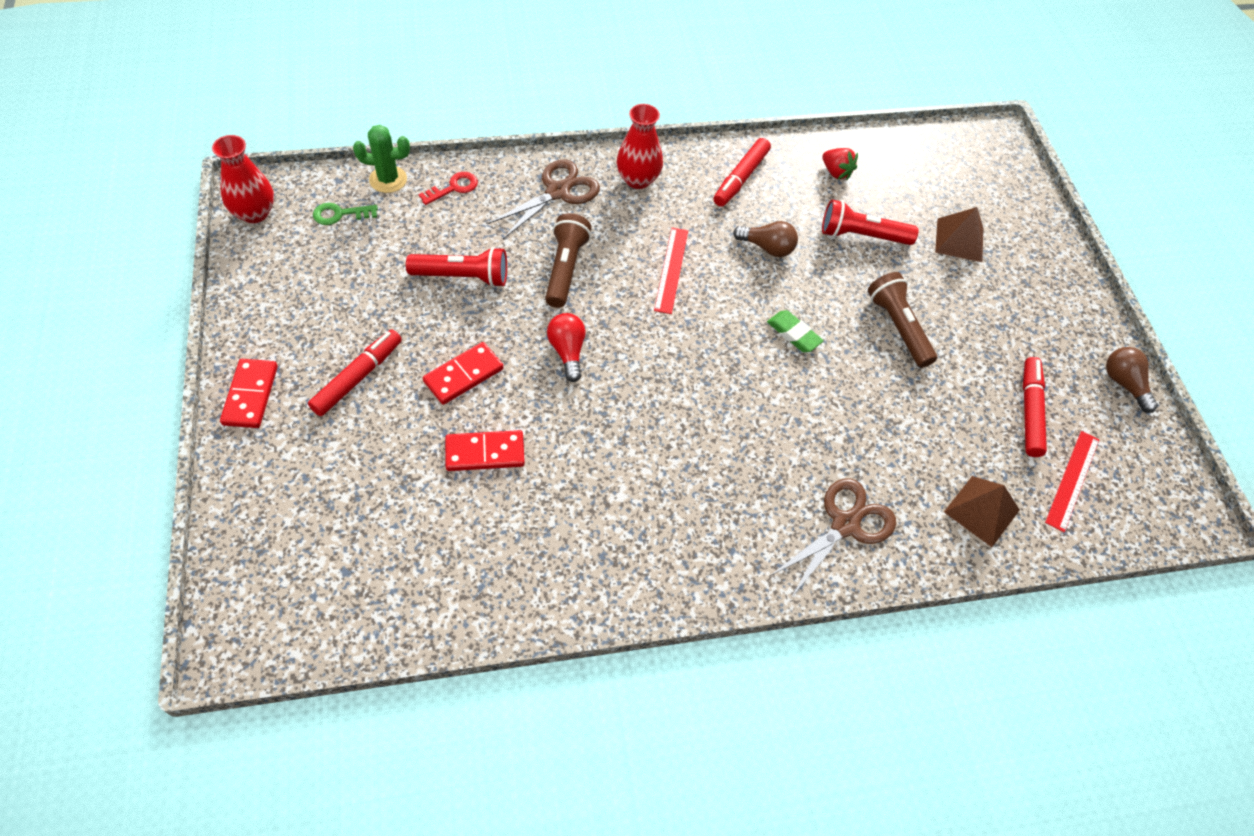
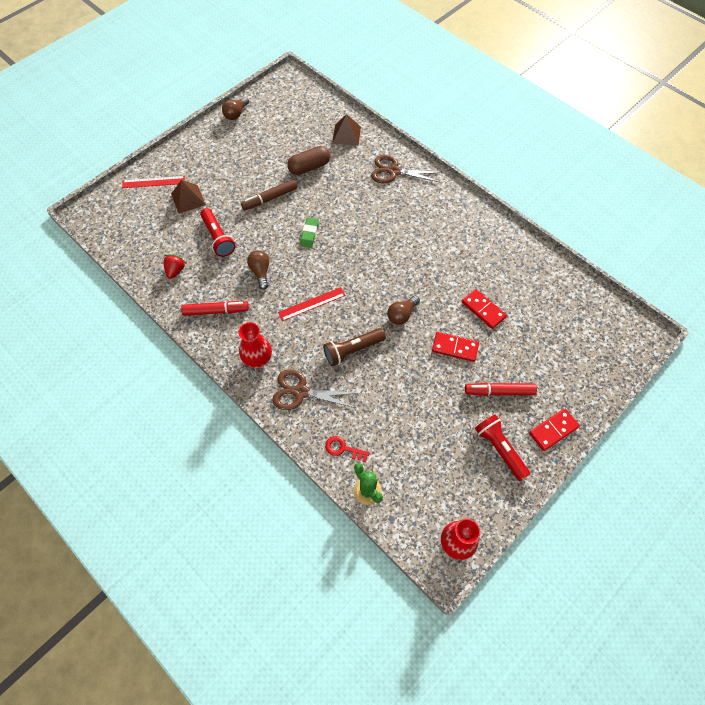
camera: 120 degrees left, 5 degrees up
green key [313,203,378,225] -> none
red flashlight [406,247,507,287] -> red flashlight moved to [475,414,530,481]
red light bulb [547,313,586,382] -> brown light bulb [387,296,420,325]
brown flashlight [868,272,937,368] -> brown marker [241,179,297,210]
red marker [1023,357,1047,457] -> none
red ruler [1045,431,1099,532] -> red ruler moved to [122,176,185,188]
none -> brown capsule [287,146,330,175]

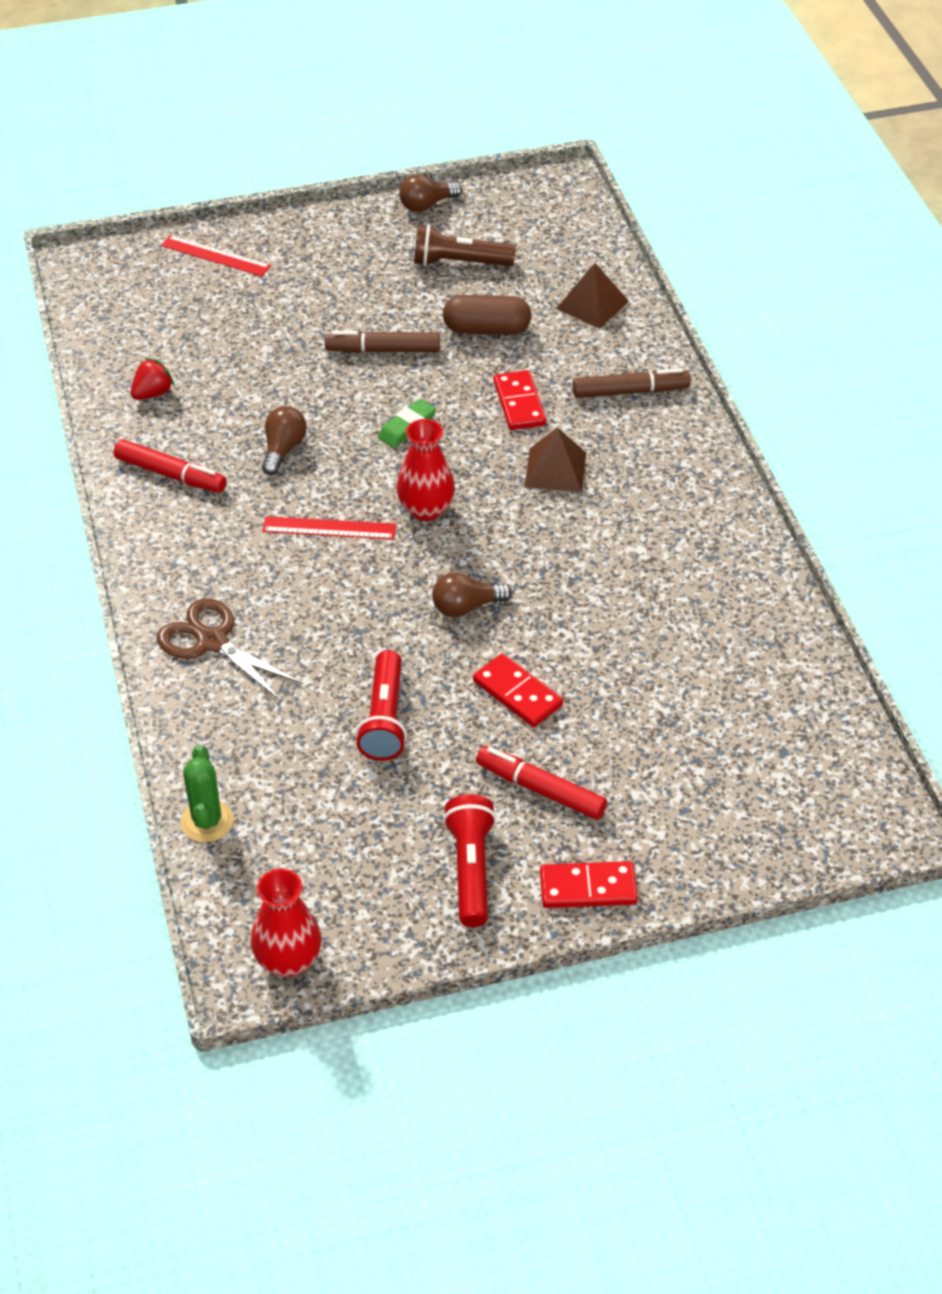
camera: 30 degrees right, 15 degrees down
brown pyramid [171,180,206,214] -> brown pyramid moved to [524,427,586,492]
red flashlight [200,208,236,257] -> red flashlight moved to [355,650,407,761]
red vase [238,322,272,368] -> red vase moved to [397,419,455,521]
brown flashlight [323,328,386,366] -> brown flashlight moved to [414,225,516,266]
red key [325,436,370,462] -> none
brown scissors [371,155,443,183] -> brown marker [573,368,691,398]
red domino [462,289,507,329] -> red domino moved to [493,370,546,430]

